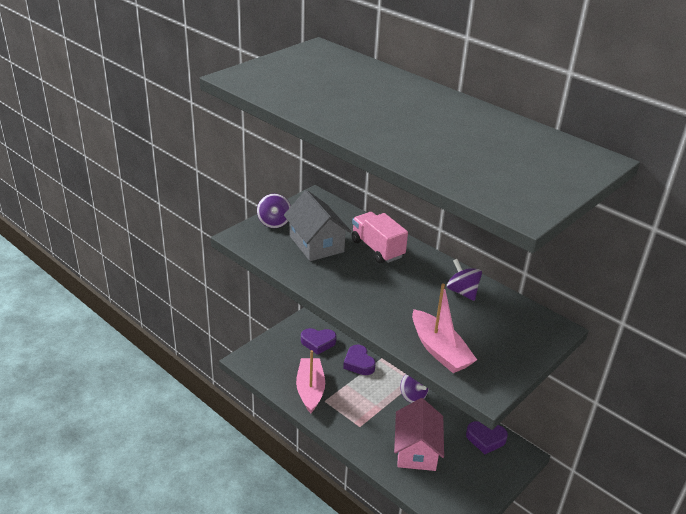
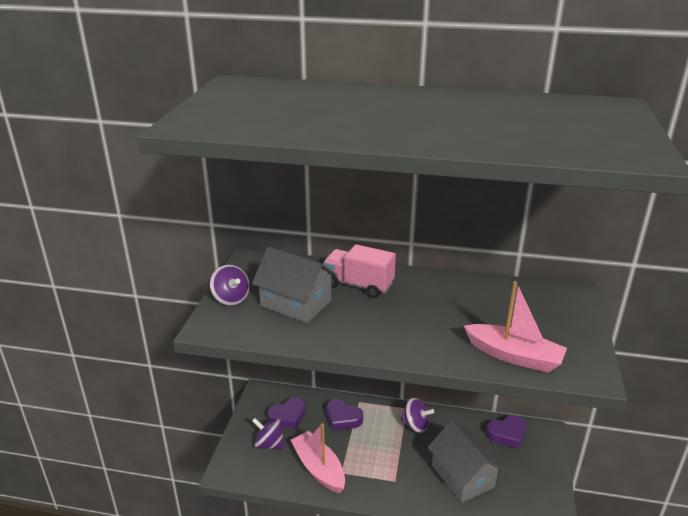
camera: 30 degrees left, 5 degrees down
pink house [394,398,444,471] -> grey house [428,421,505,503]
purple spinning top [447,259,482,301] -> purple spinning top moved to [252,418,284,449]

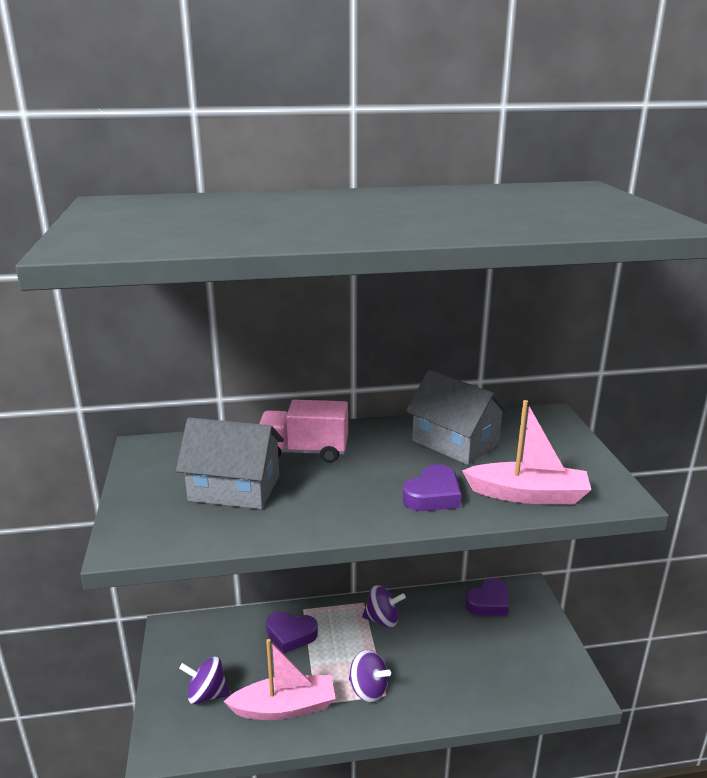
camera: 20 degrees left, 5 degrees down
purple spinning top [210,265,250,306] -> purple spinning top moved to [349,650,391,702]
purple heart [267,397,306,429] -> purple heart moved to [403,464,461,511]
pink boat [291,423,345,493] -> pink boat turned 135 degrees clockwise [223,639,335,720]
grey house [428,421,505,503] -> grey house moved to [406,370,510,465]

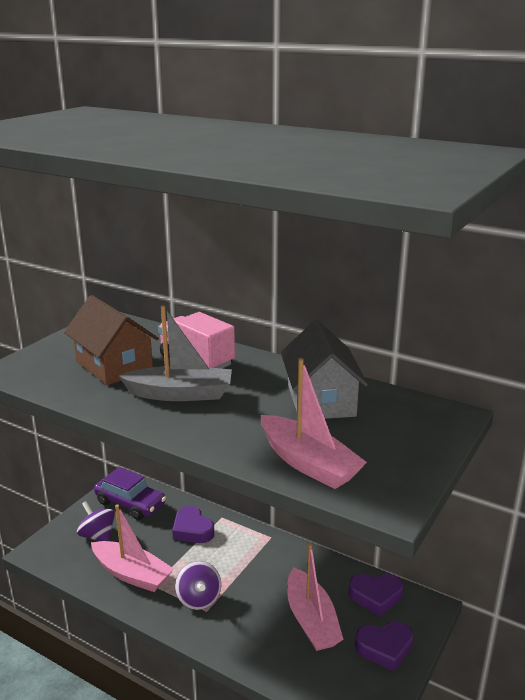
camera: 40 degrees right, 0 degrees up
grey house [176,418,284,509] -> brown house [64,295,159,385]
purple spinning top [362,585,406,628] -> none
purple heart [403,464,461,511] -> purple heart moved to [355,621,413,671]
none -> purple car [94,467,166,520]
none -> grey boat [118,306,232,401]
none -> pink boat [287,543,343,651]

